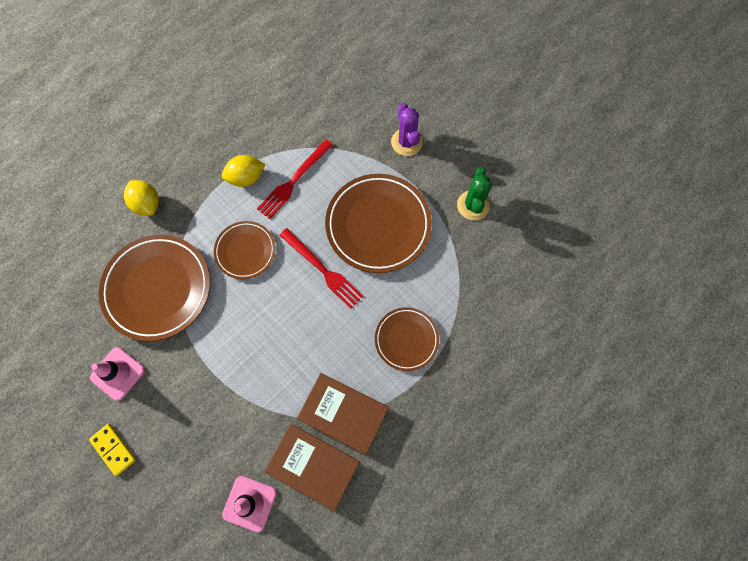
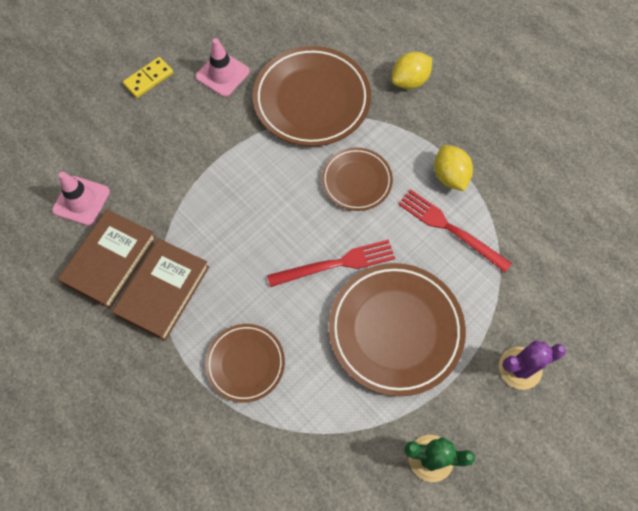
camera: 90 degrees right, 5 degrees down
red fork [279,228,364,308] -> red fork turned 150 degrees counterclockwise [267,239,395,287]

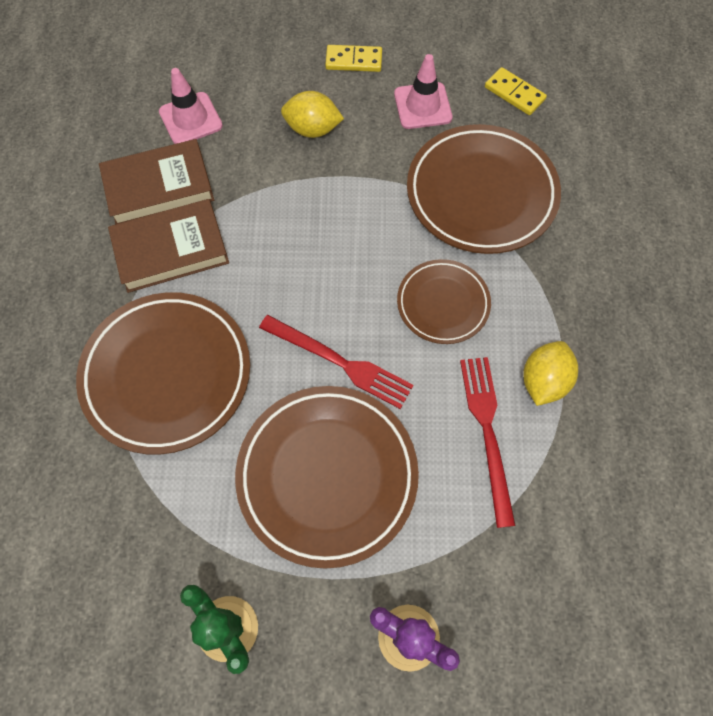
camera: 45 degrees right, 0 degrees up
brown plate [205,324,285,402] -> brown plate [76,292,250,455], size x1.74
yellow lemon [392,52,432,89] -> yellow lemon moved to [281,91,344,138]
none -> yellow domino [485,67,547,115]

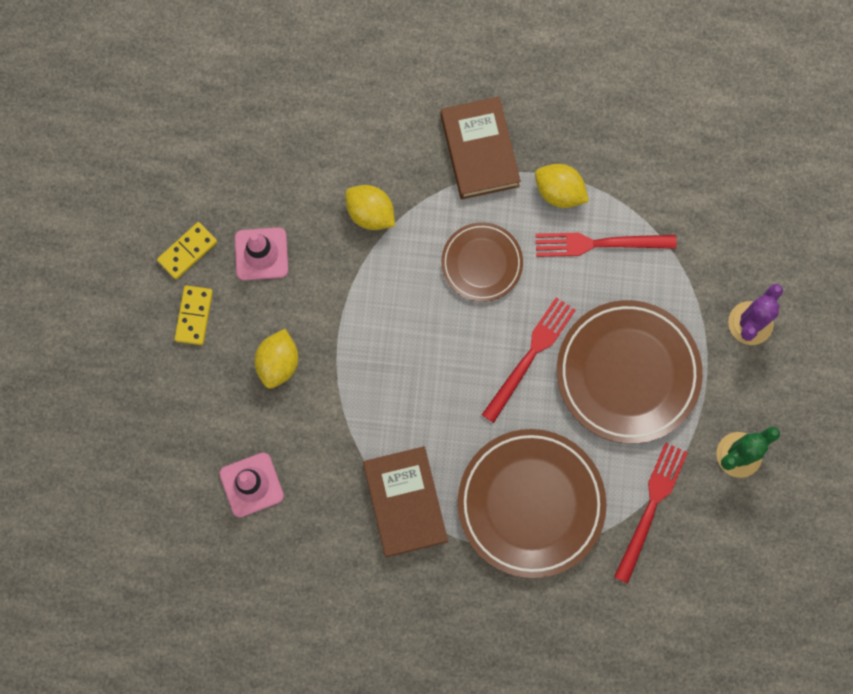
camera: 85 degrees left, 10 degrees up
brown book [99,139,214,225] -> brown book moved to [441,97,521,200]
brown plate [407,124,561,254] -> yellow lemon [345,185,395,230]
yellow domino [485,67,547,115] -> yellow domino moved to [157,222,217,279]
none -> red fork [614,442,688,584]

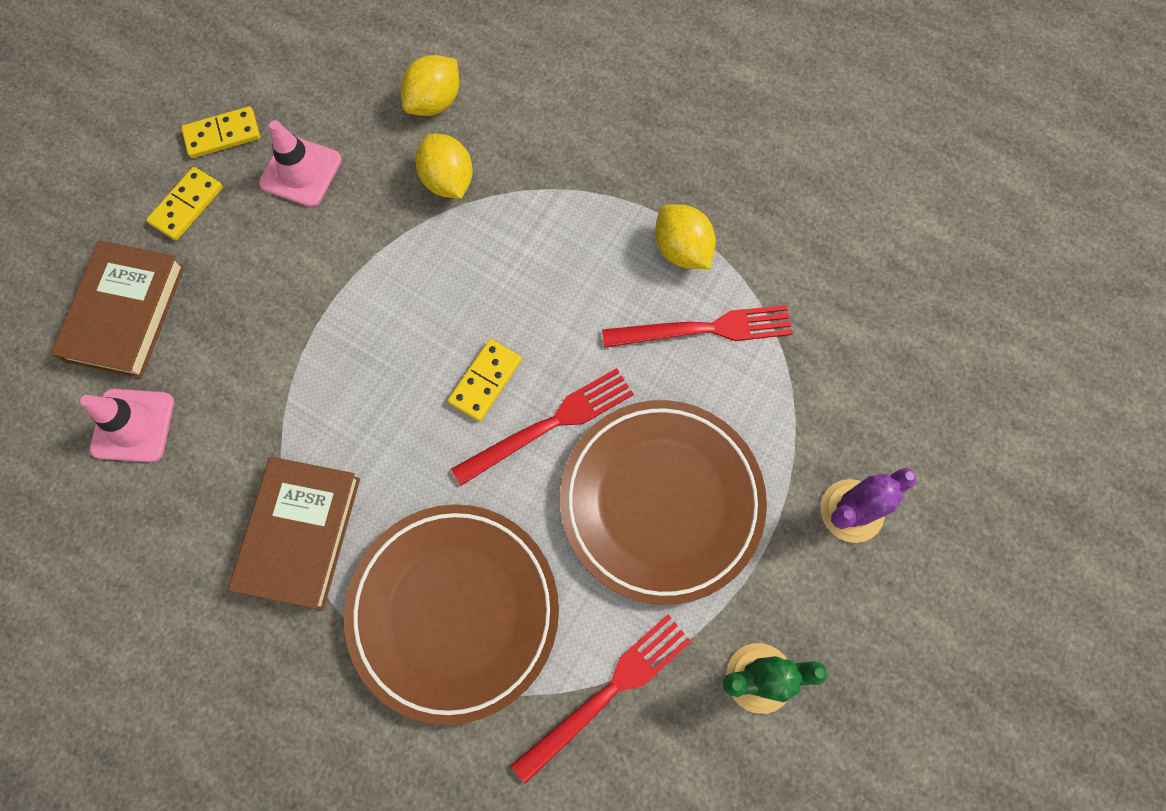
camera: 25 degrees right, 5 degrees down
yellow lemon [254,329,298,389] -> yellow lemon moved to [401,55,459,116]
brown book [441,97,521,200] -> brown book moved to [51,240,185,379]
brown plate [441,222,523,302] -> none
red fork [535,233,677,257] -> red fork turned 150 degrees clockwise [602,305,793,348]
none -> yellow domino [448,339,522,422]

